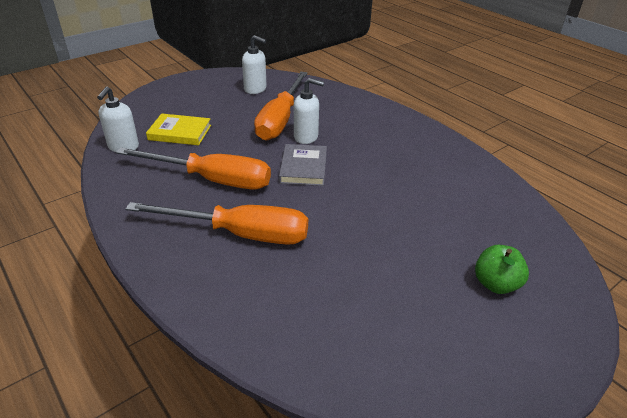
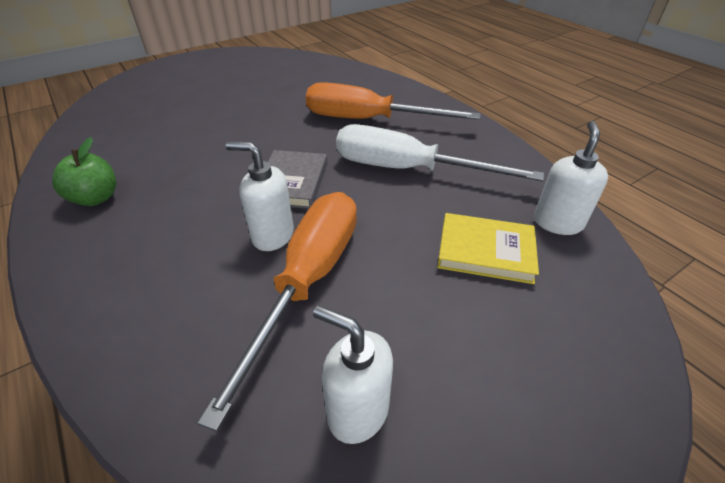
camera: 175 degrees left, 5 degrees up
orange screwdriver [116,148,271,189] -> white screwdriver [336,124,544,181]
green apple [475,245,529,294] -> green apple moved to [52,137,116,206]

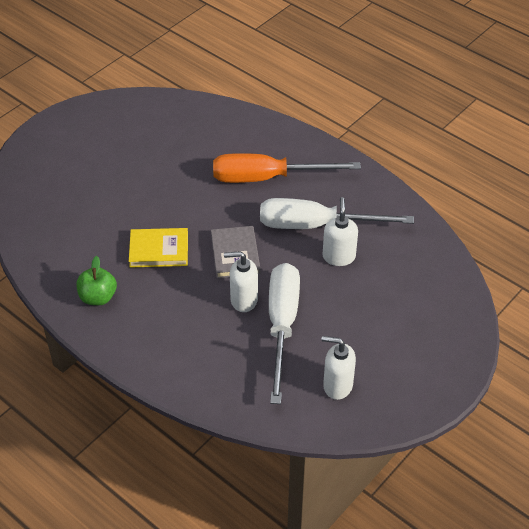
camera: 15 degrees left, 5 degrees up
orange screwdriver [198,192,357,431] -> white screwdriver [269,263,300,404]
yellow book [437,213,539,284] -> yellow book moved to [129,228,188,268]
white soap dispenser [534,121,608,235] -> white soap dispenser moved to [323,197,358,266]

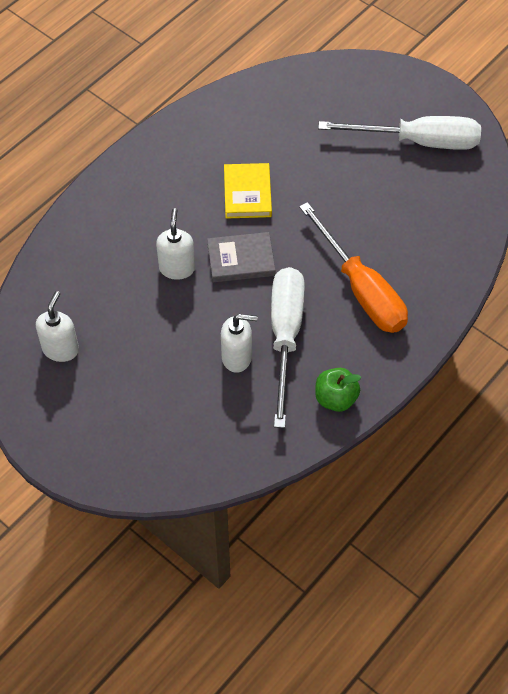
camera: 90 degrees right, 10 degrees up
green apple [77,256,117,305] -> green apple moved to [315,368,362,412]
orange screwdriver [213,153,361,183] -> orange screwdriver turned 150 degrees clockwise [299,202,408,333]
white screwdriver [269,263,300,404] -> white screwdriver moved to [318,116,481,150]

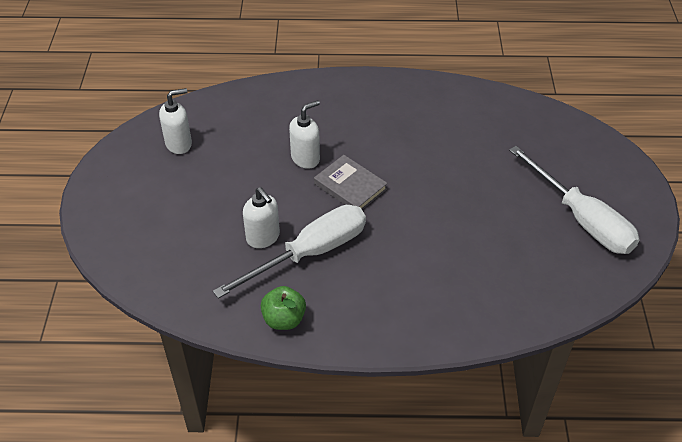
camera: 50 degrees right, 10 degrees down
yellow book [224,163,272,219] -> none
orange screwdriver [299,202,408,333] -> none

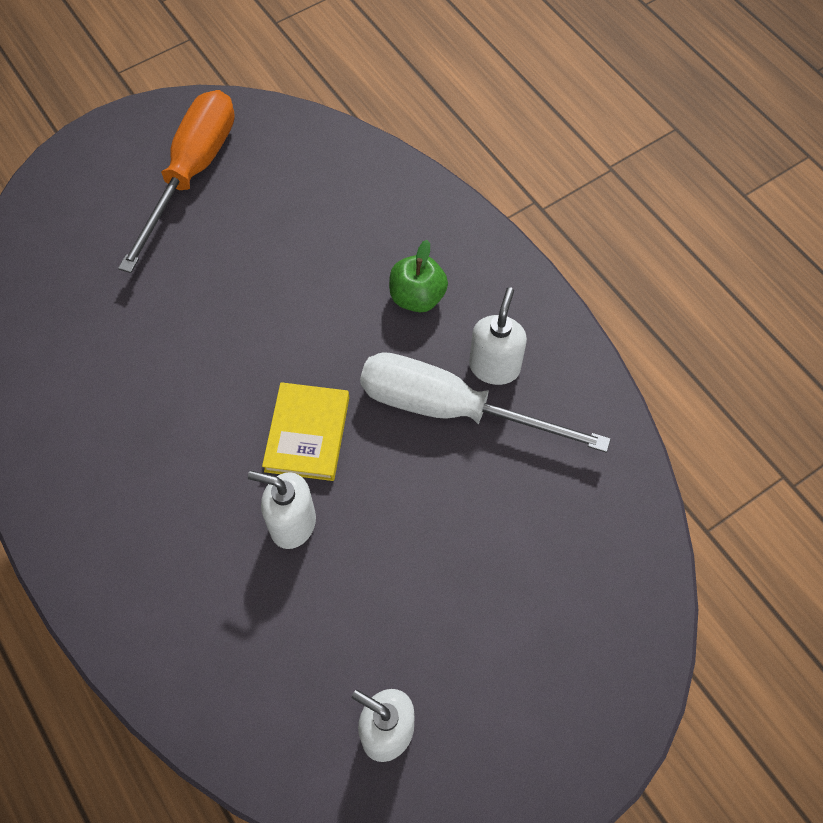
camera: 125 degrees left, 15 degrees up
white soap dispenser [243,187,280,248] -> white soap dispenser moved to [469,287,527,385]
green apple [261,286,306,330] -> green apple moved to [389,240,448,312]
grey book [314,155,387,210] -> yellow book [262,382,349,481]
white screwdriver [509,146,640,254] -> orange screwdriver [118,90,235,273]

